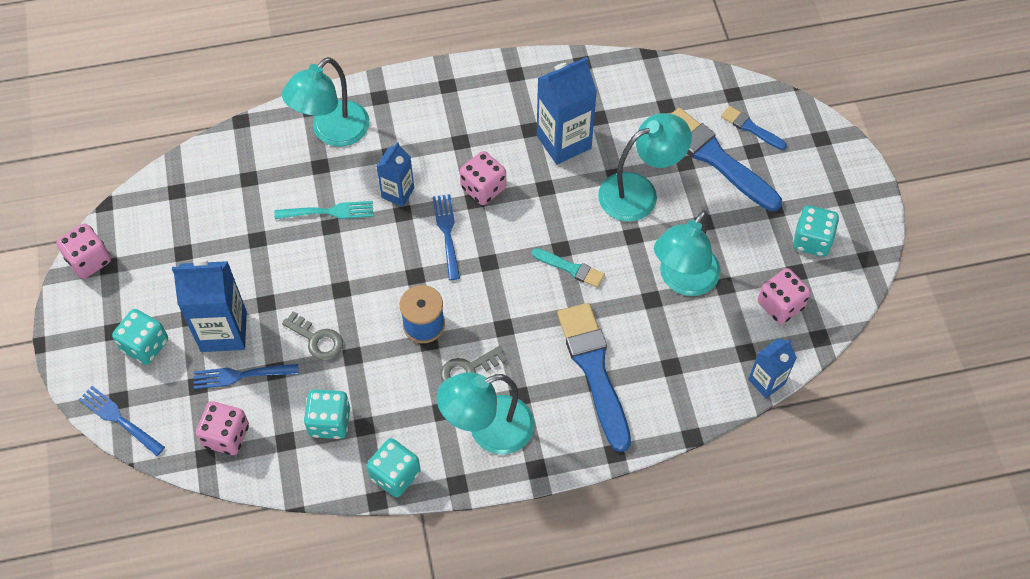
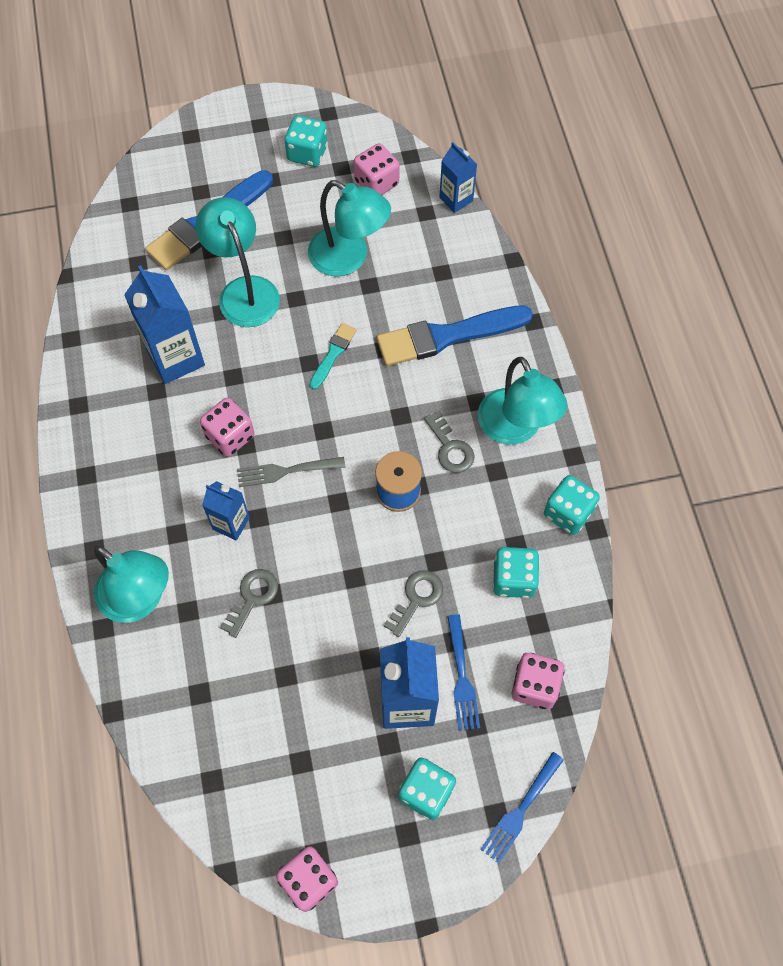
camera: 90 degrees left, 5 degrees up
turquoise fork [274,201,373,219] -> grey key [220,569,278,638]
blue fork [433,194,460,280] -> grey fork [237,457,345,487]
blue brush [721,106,787,150] -> none

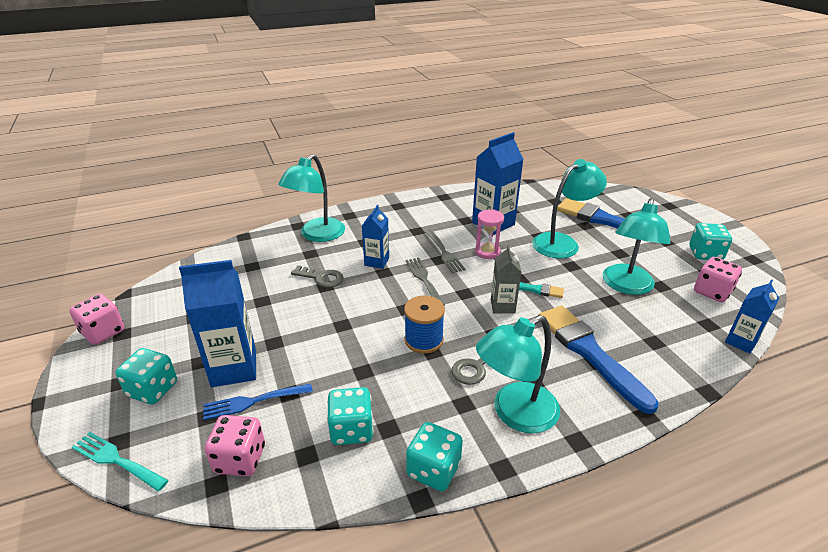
camera: 80 degrees right, 30 degrees down
pink dice [200,398,255,457] -> grey fork [424,229,466,273]
grey key [384,570,443,637] -> none
blue fork [481,752,564,863] -> turquoise fork [72,432,169,491]
none -> pink hourglass [475,209,504,259]
none -> grey carton [491,245,521,314]

